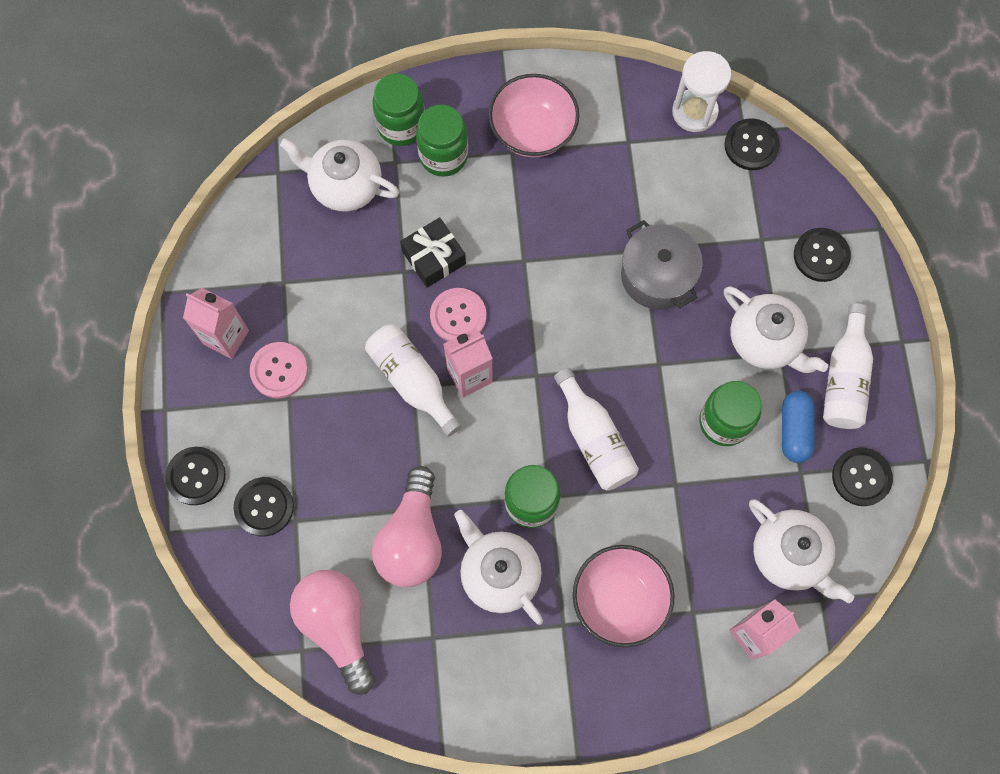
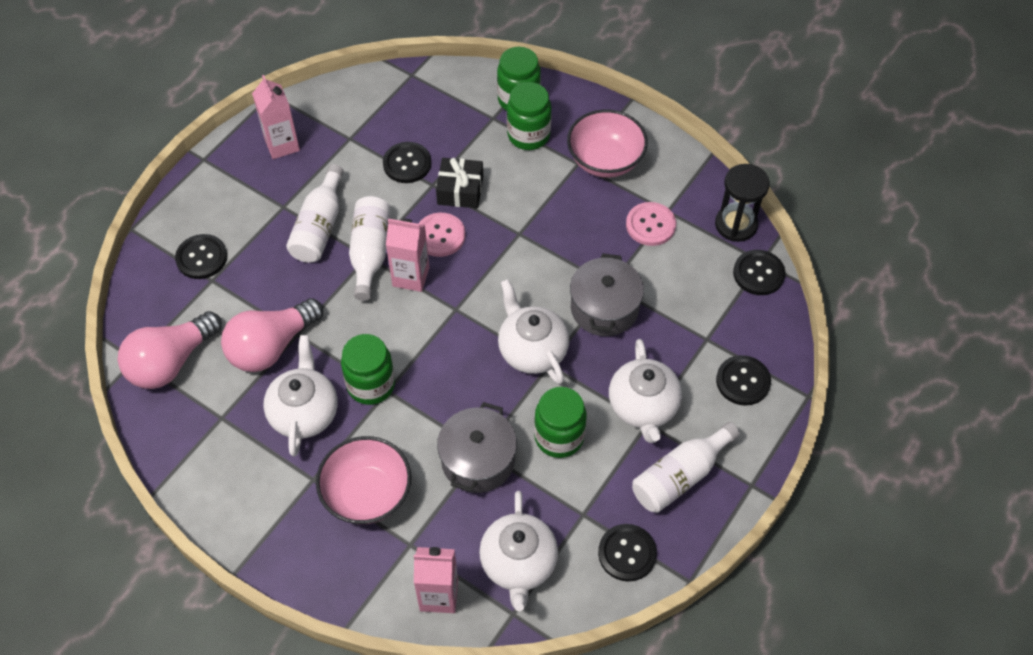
camera: 40 degrees right, 15 degrees down
black button [165,447,226,505] -> black button moved to [383,142,431,183]
pink button [250,342,308,399] -> pink button moved to [626,202,676,246]
white teapot [280,138,399,212] -> white teapot moved to [498,279,569,384]
pink light bulb [290,570,375,695] -> pink light bulb turned 150 degrees counterclockwise [118,311,222,389]
white bottle [554,368,639,491] -> white bottle moved to [286,164,344,263]
white hourglass [672,51,731,132] -> black hourglass [715,164,770,242]
blue capsule [782,391,815,463] -> none
none -> grey pot [437,402,517,493]

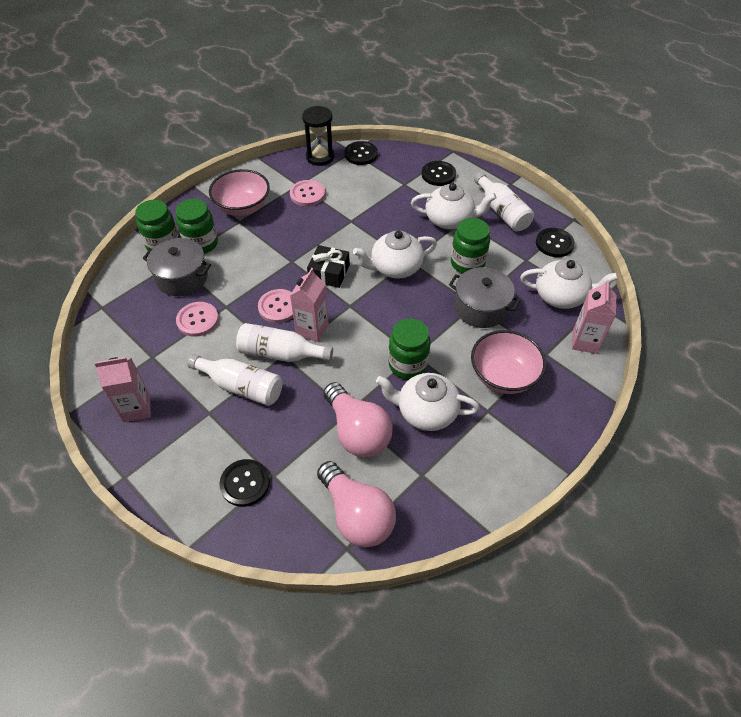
camera: 80 degrees left, 5 degrees down
black button [383,142,431,183] -> pink button [176,302,219,337]
black gift [436,158,483,208] -> black gift moved to [307,245,350,288]
grey pot [570,253,644,336] -> grey pot moved to [143,238,211,296]

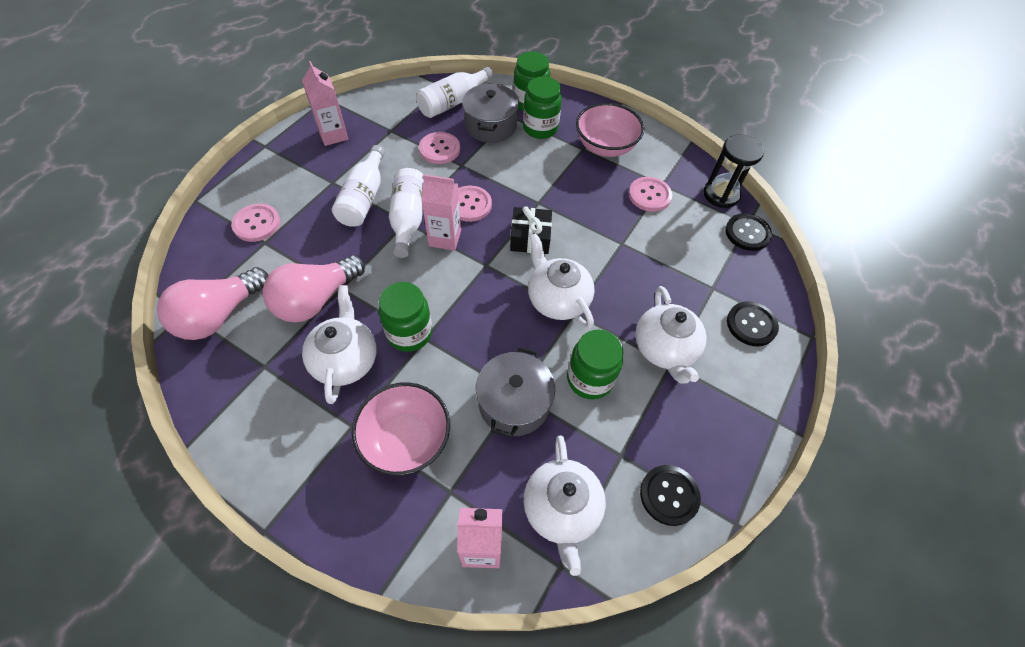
camera: 75 degrees right, 5 degrees up
black button [219,459,270,507] -> pink button [231,204,280,242]
white bottle [474,172,534,232] -> white bottle moved to [416,67,493,118]

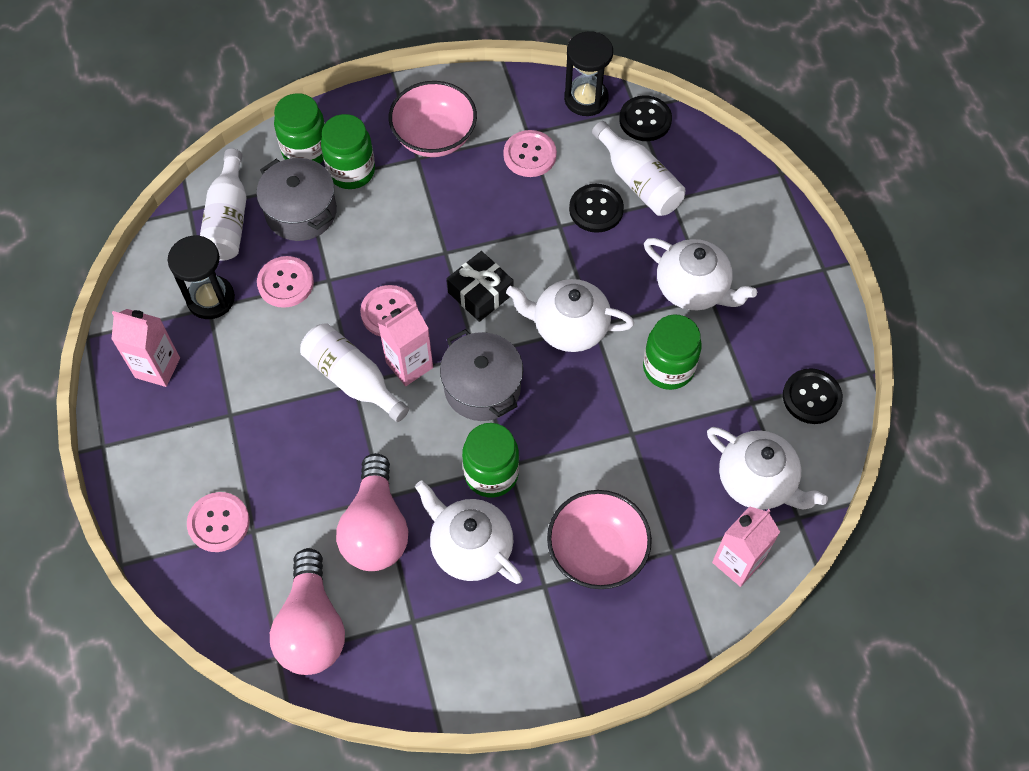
camera: 45 degrees left, 5 degrees up
white bottle [332,145,385,227] -> white bottle moved to [592,121,685,216]
grey pot [476,347,555,438] -> grey pot moved to [440,329,523,421]
black button [727,301,779,346] -> black button moved to [569,184,624,233]
none -> black hourglass [168,235,235,319]

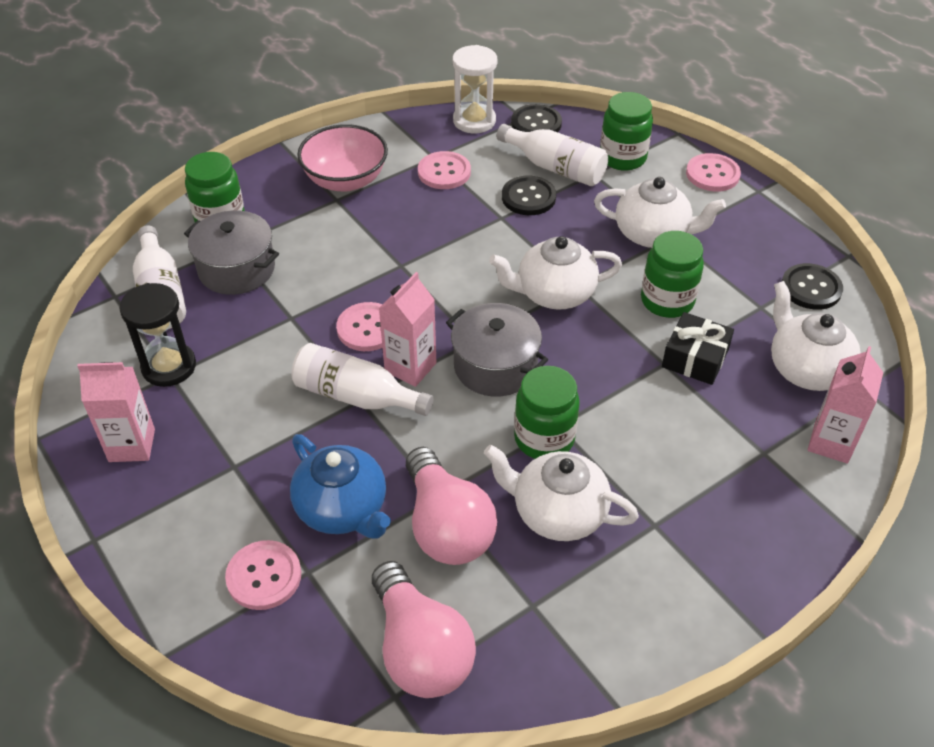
camera: 20 degrees left, 15 degrees down
pink button [257,256,314,308] -> pink button moved to [686,153,741,192]
green jar [321,114,375,189] -> green jar moved to [600,92,653,171]
black gift [447,251,514,322] -> black gift moved to [662,312,734,385]
pink bowl [547,490,652,589] -> none
black hourglass [564,31,613,116] -> white hourglass [452,45,497,133]
white teapot [707,427,828,510] -> white teapot turned 135 degrees counterclockwise [771,281,861,391]
none -> blue teapot [290,434,391,539]

